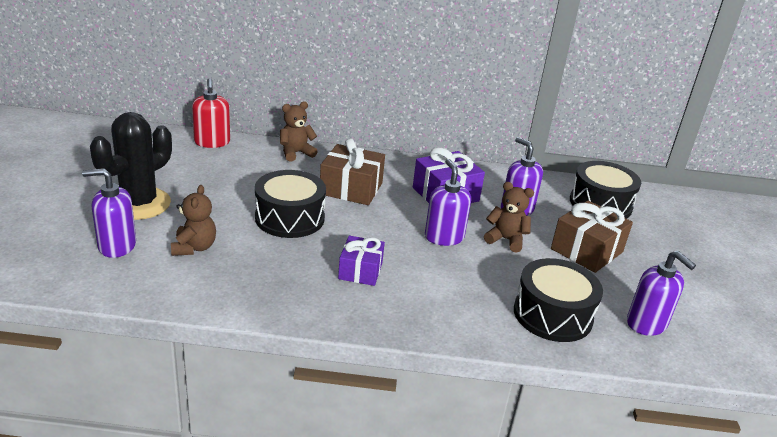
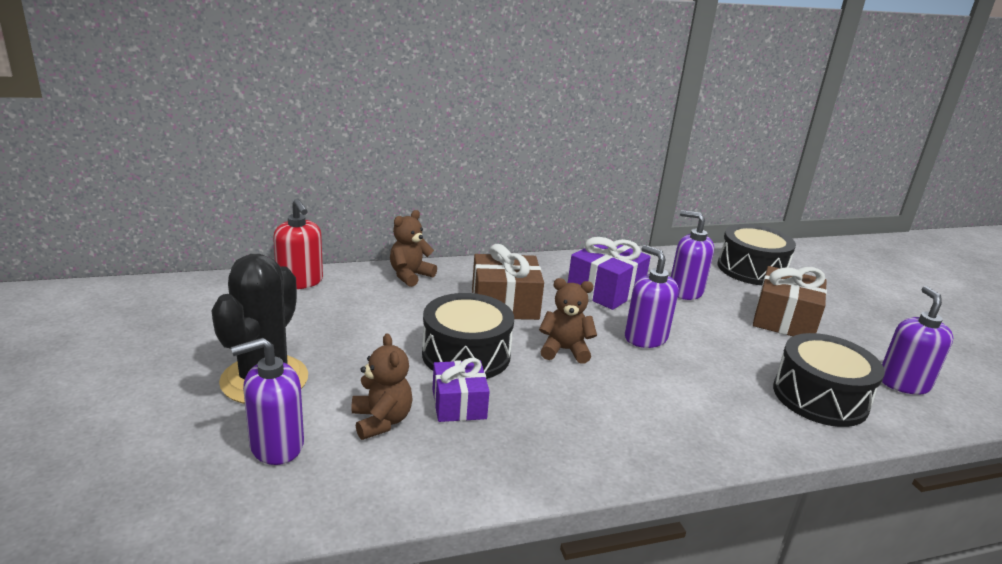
camera: 20 degrees left, 5 degrees down
purple gift [338,236,385,286] -> purple gift moved to [432,358,490,422]
brown teddy bear [484,182,534,253] -> brown teddy bear moved to [539,278,597,364]
purple soap dispenser [627,251,696,336] -> purple soap dispenser turned 120 degrees counterclockwise [882,286,953,395]

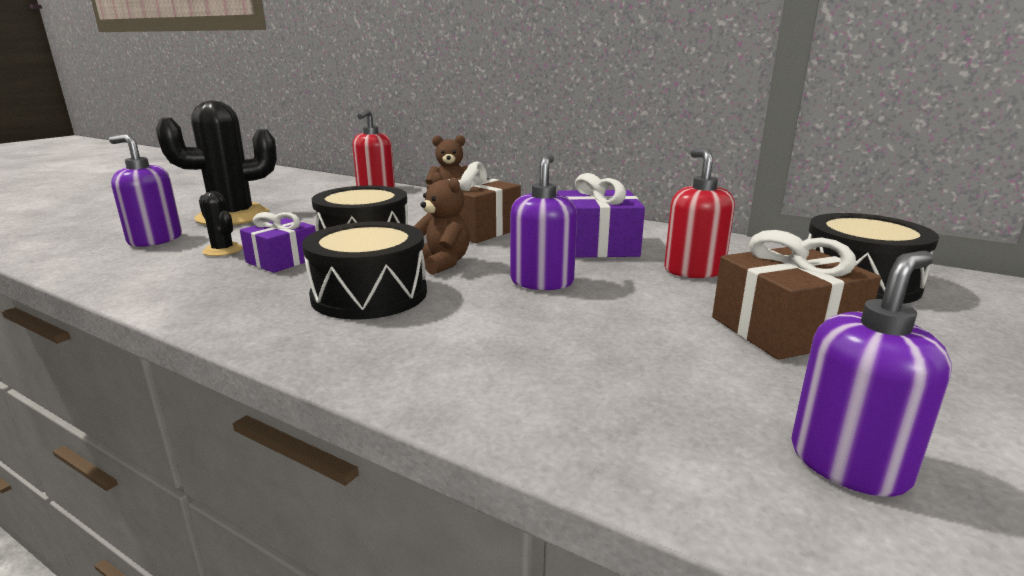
camera: 50 degrees right, 5 degrees down
brown teddy bear [351,333,413,440] -> black cactus [199,191,243,256]
purple soap dispenser [671,210,714,300] -> red soap dispenser [664,149,735,278]
black drum [773,333,885,427] -> black drum moved to [302,221,427,319]

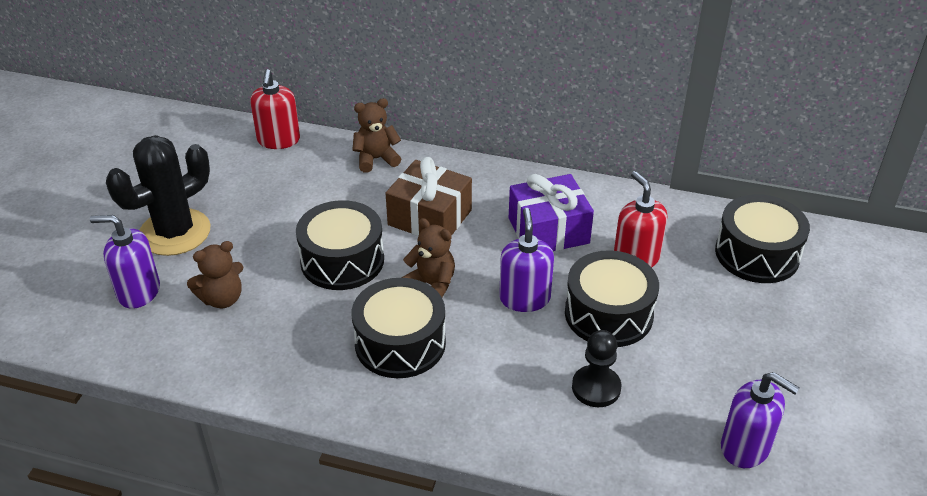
camera: 15 degrees left, 20 degrees up
black cactus [199,191,243,256] -> brown teddy bear [187,241,243,308]
purple gift [240,212,316,273] -> none
brown gift [712,230,881,360] -> none
purple soap dispenser [792,251,952,497] -> purple soap dispenser turned 90 degrees clockwise [721,372,800,468]
none -> black drum [565,250,659,347]
none -> black pawn [572,330,621,407]

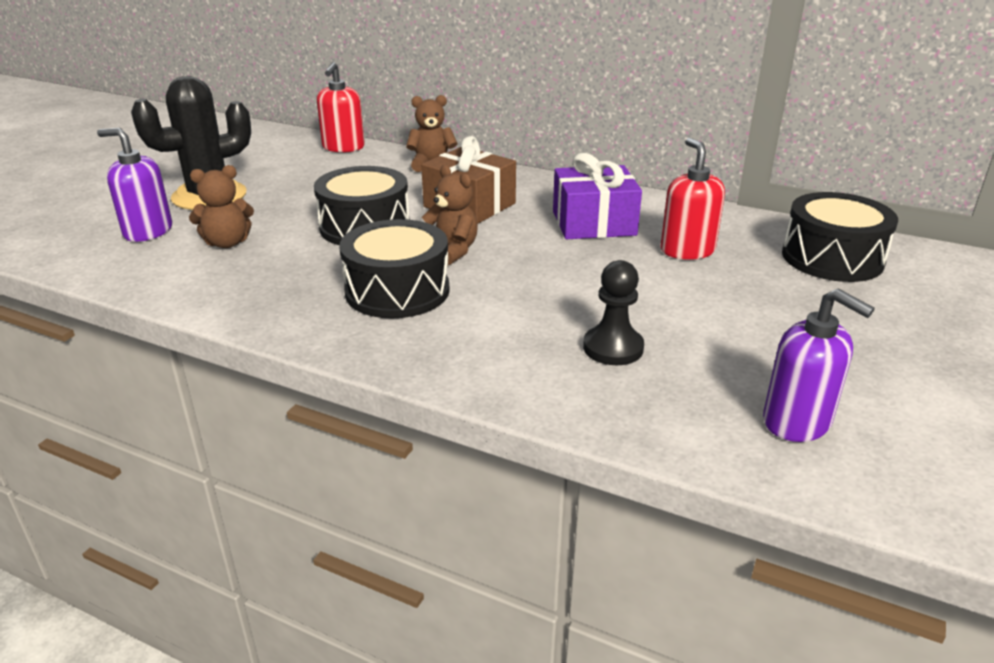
camera: 10 degrees right, 10 degrees down
purple soap dispenser [499,208,554,312] -> none
black drum [565,250,659,347] -> none

